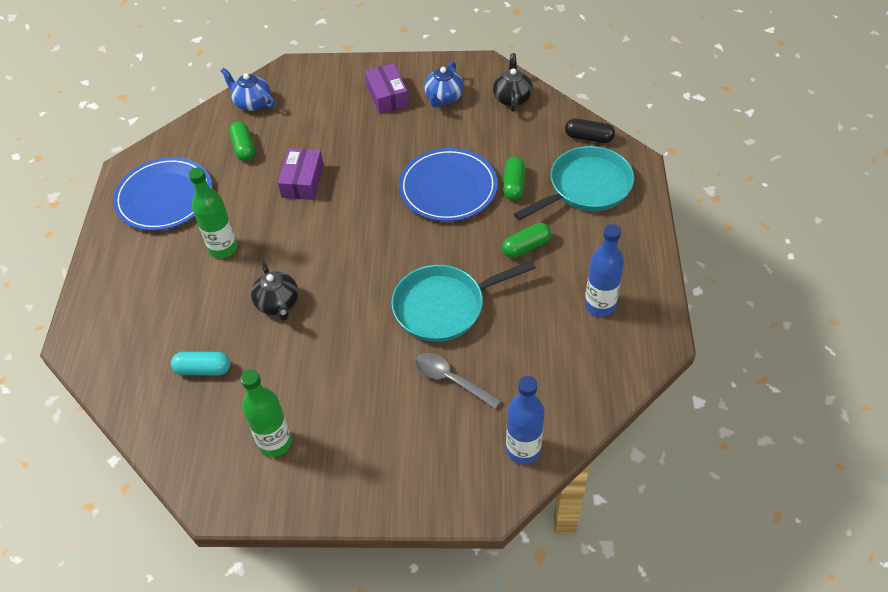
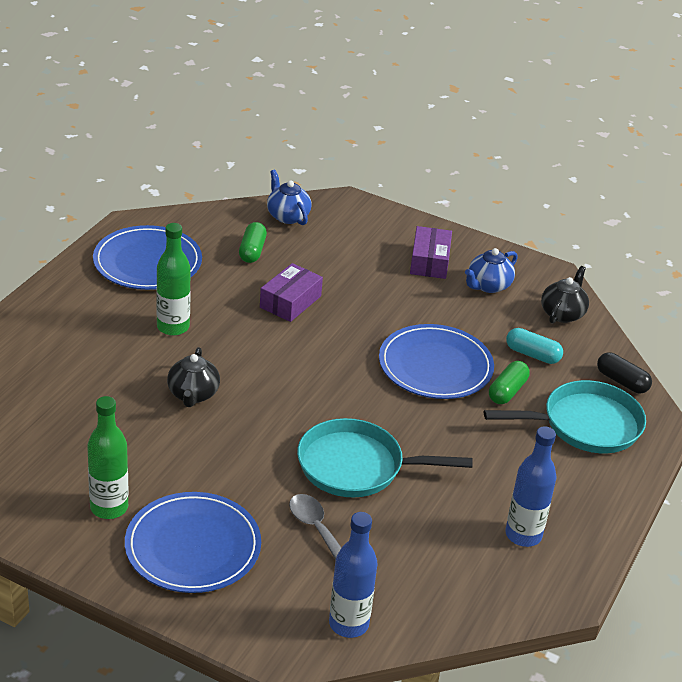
camera: 20 degrees right, 15 degrees down
turquoise capsule [171,352,230,375] -> turquoise capsule moved to [506,328,563,364]
green capsule [502,223,551,258] -> none
none -> blue plate [125,492,261,593]

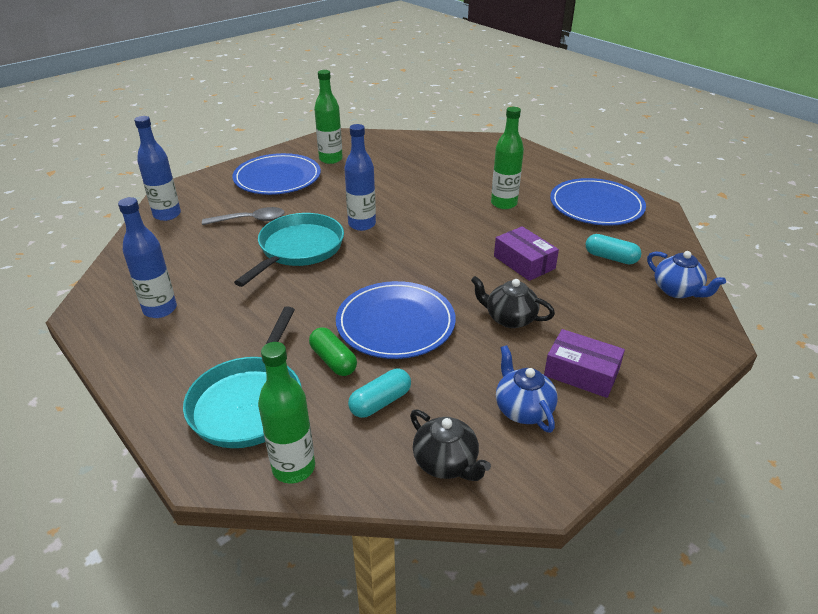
camera: 115 degrees right, 0 degrees up
black teapot [167,347,220,407] -> black teapot moved to [471,276,555,328]
green capsule [239,222,267,263] -> turquoise capsule [585,234,641,264]
blue teapot [267,170,312,225] -> blue teapot turned 60 degrees clockwise [647,251,726,298]
black capsule [597,352,652,393] -> green bottle [258,342,315,483]
none -> blue bottle [344,124,376,231]

